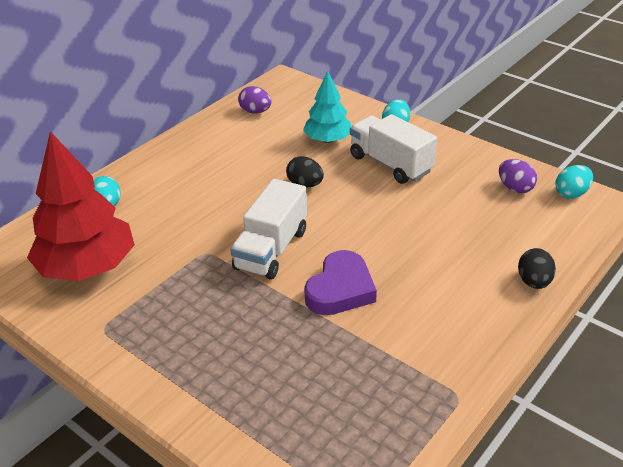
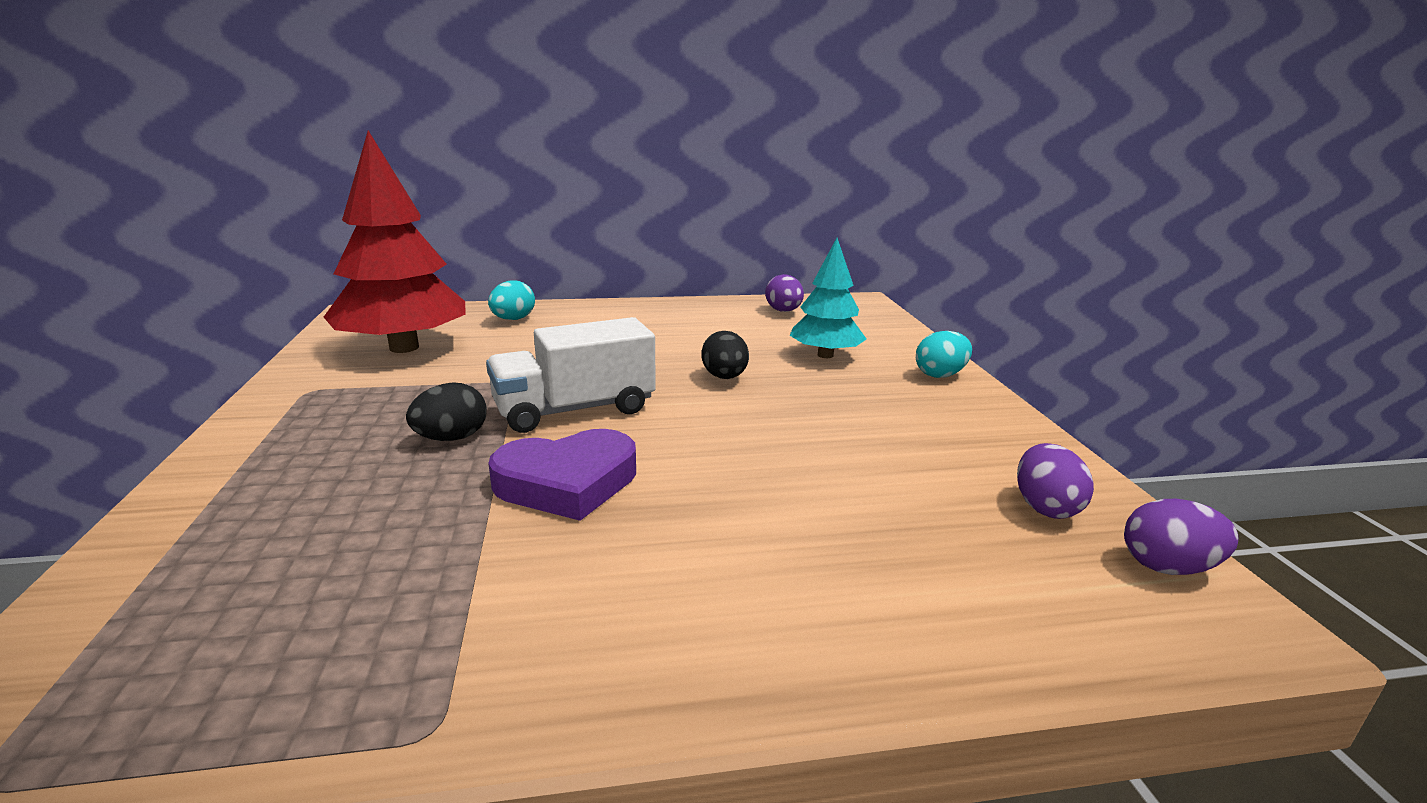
camera: 40 degrees right, 15 degrees down
white truck [350,114,437,184] -> none
black egg [518,248,556,289] -> black egg moved to [406,382,487,441]
turquoise egg [555,165,593,199] -> purple egg [1124,499,1238,575]

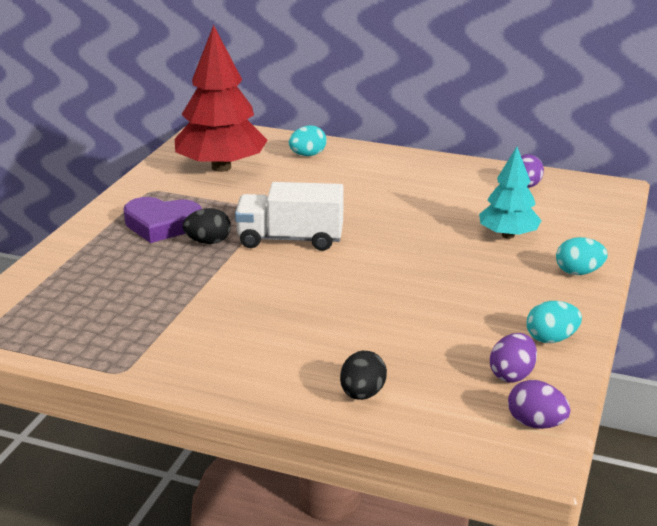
camera: 30 degrees right, 5 degrees up
purple heart [488,429,636,521] -> purple heart moved to [123,197,202,243]
black egg [701,331,749,379] -> black egg moved to [340,351,387,400]
none -> turquoise egg [526,301,582,343]

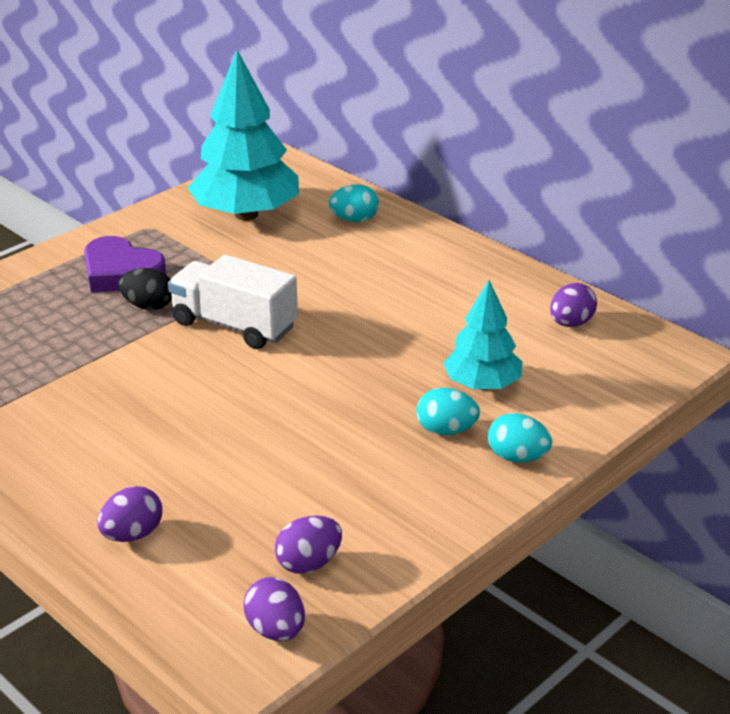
camera: 25 degrees right, 5 degrees up
red tree [175,25,268,172] -> turquoise tree [188,50,299,221]
black egg [340,351,387,400] -> purple egg [97,486,163,542]
turquoise egg [526,301,582,343] -> turquoise egg moved to [417,388,480,435]

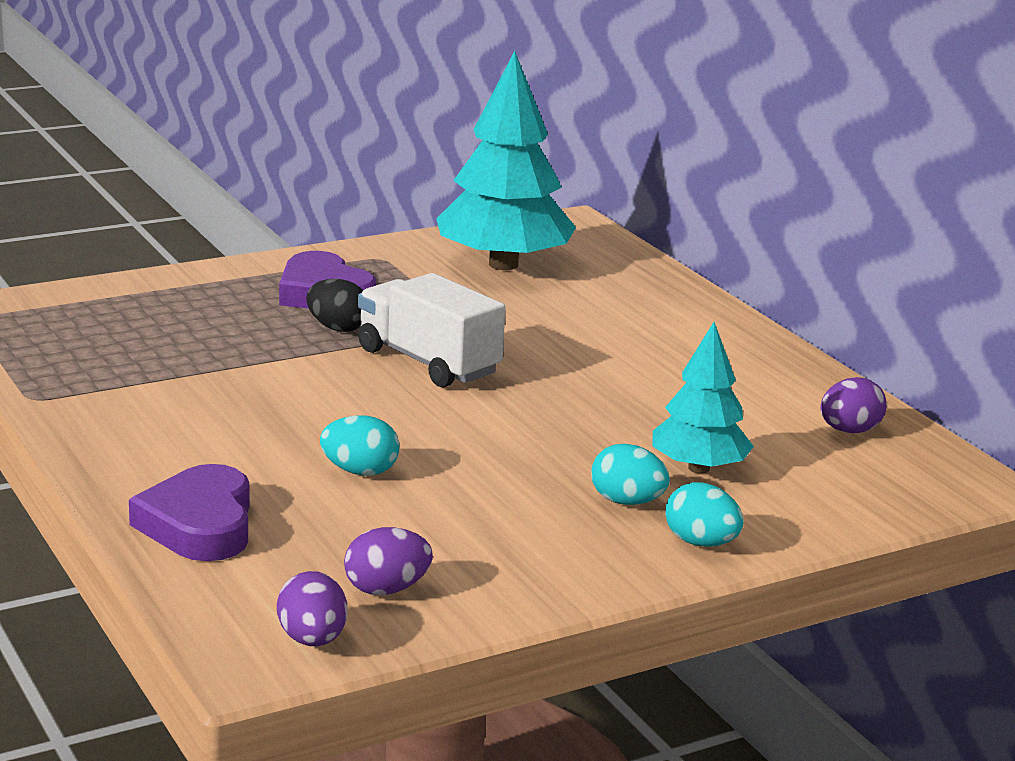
camera: 15 degrees right, 10 degrees down
purple egg [97,486,163,542] -> purple heart [129,464,250,561]
turquoise egg [329,184,379,222] -> turquoise egg moved to [320,416,399,476]

